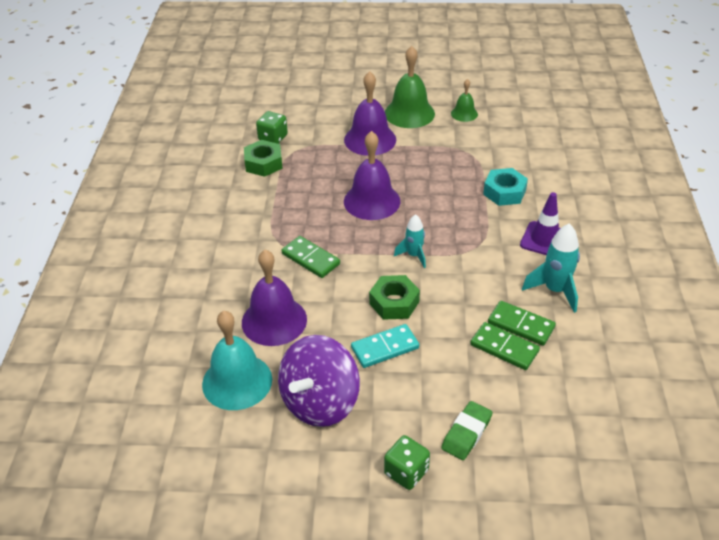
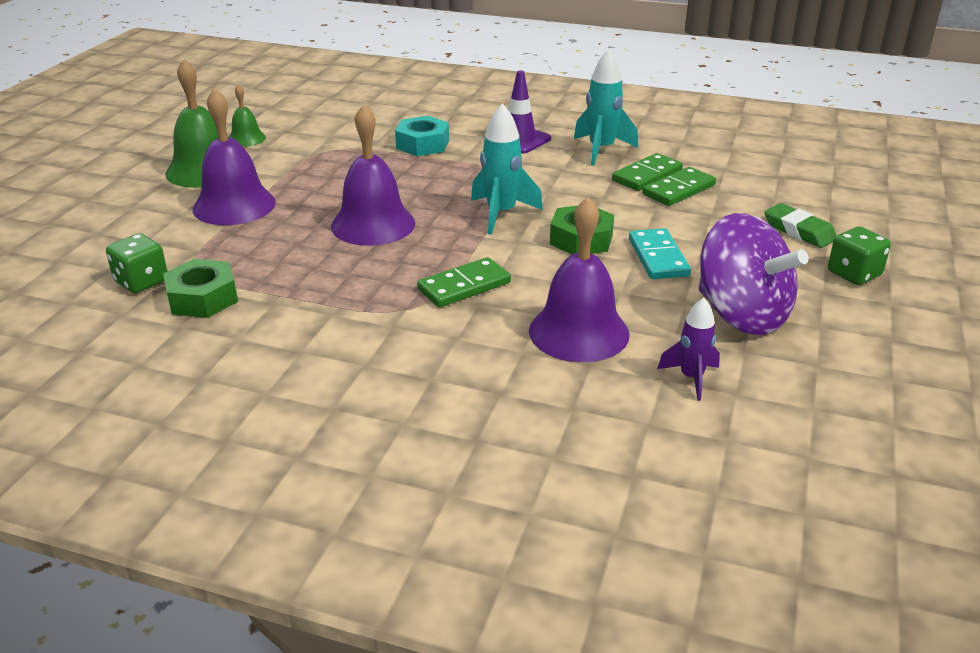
camera: 75 degrees left, 10 degrees down
turquoise bell [202,311,272,410] -> purple rocket [657,298,720,401]
turquoise rocket [394,214,426,268] -> turquoise rocket [471,103,543,235], size x1.57

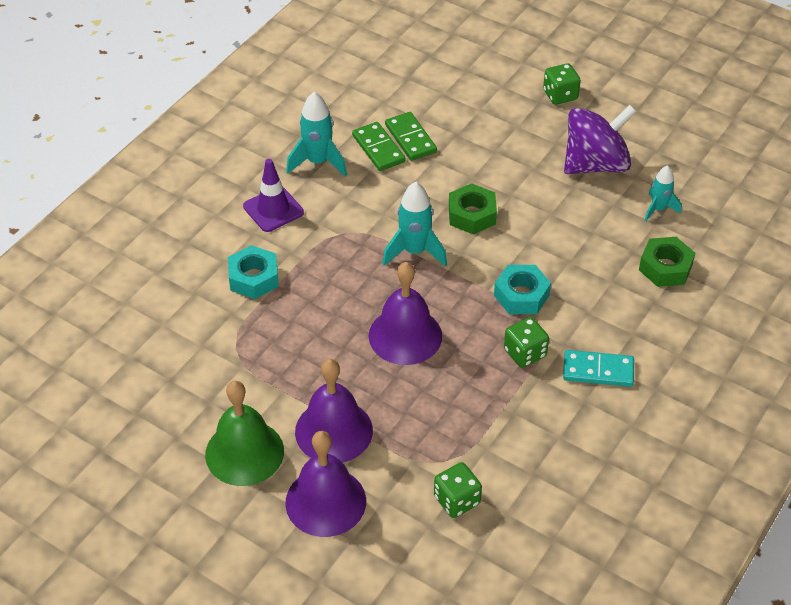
camera: 75 degrees left, 15 degrees up
green nut [163,259,238,318] -> green nut moved to [639,237,695,287]
green bell [229,84,266,147] -> none
green domino [417,257,511,307] -> turquoise nut [494,265,551,314]
purple bell [529,197,630,362] -> purple bell moved to [285,431,366,537]
turquoise domino [629,228,691,279] -> turquoise domino moved to [563,350,634,387]
purple rocket [657,298,720,401] -> turquoise rocket [644,165,681,222]
green eraser [765,203,837,248] -> none
none -> green dice [504,317,549,368]

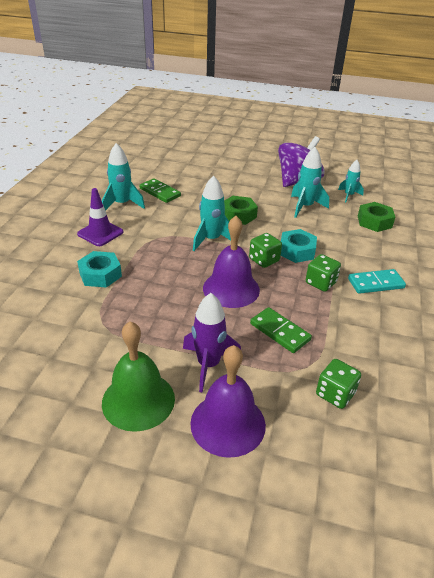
camera: 20 degrees left, 10 degrees down
purple bell [295,359,373,463] -> purple rocket [183,293,241,393]
green domino [385,112,437,161] -> green domino moved to [250,307,312,353]
green dice [543,63,581,105] -> green dice moved to [249,233,282,268]
none -> turquoise rocket [291,147,329,218]

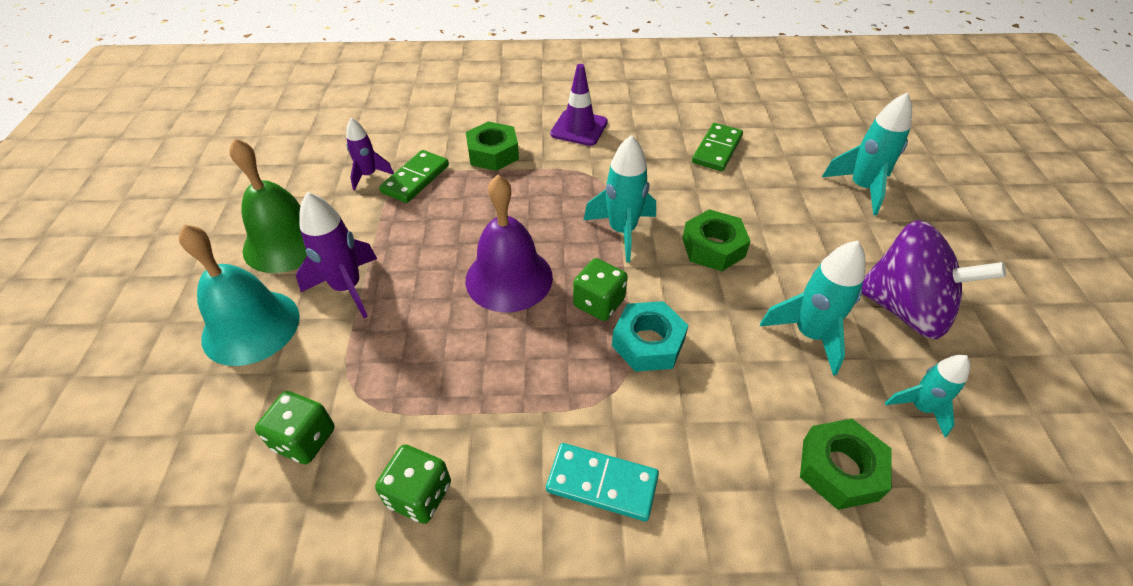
camera: 75 degrees right, 10 degrees up
turquoise nut [77,251,122,288] -> green nut [466,121,519,171]
turquoise rocket [102,143,145,211] -> turquoise rocket moved to [822,92,912,215]
purple bell [190,345,266,458] -> turquoise bell [179,224,300,366]
green domino [250,307,312,353] -> green domino moved to [379,150,449,203]
green dice [306,254,341,292] -> green dice moved to [375,444,451,524]
turquoise domino [348,269,406,294] -> turquoise domino turned 45 degrees counterclockwise [546,443,659,521]
none -> purple rocket [346,118,394,190]

